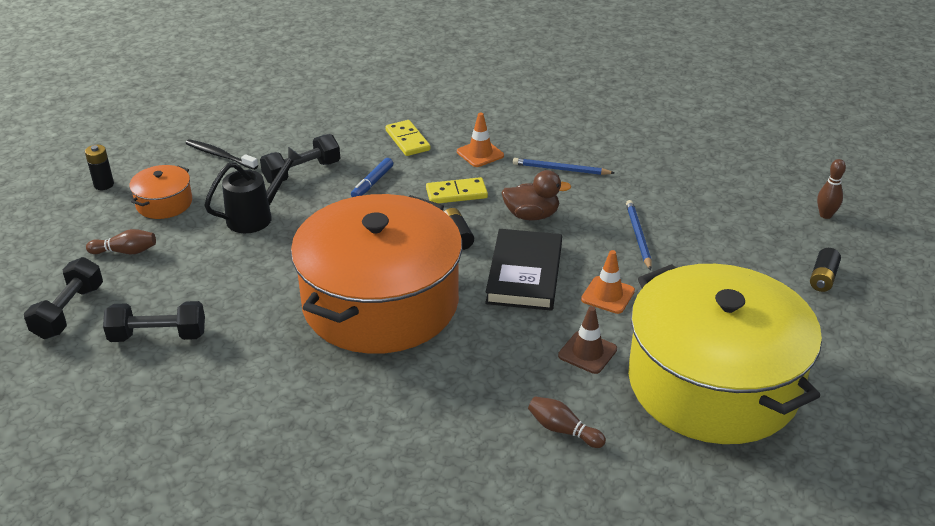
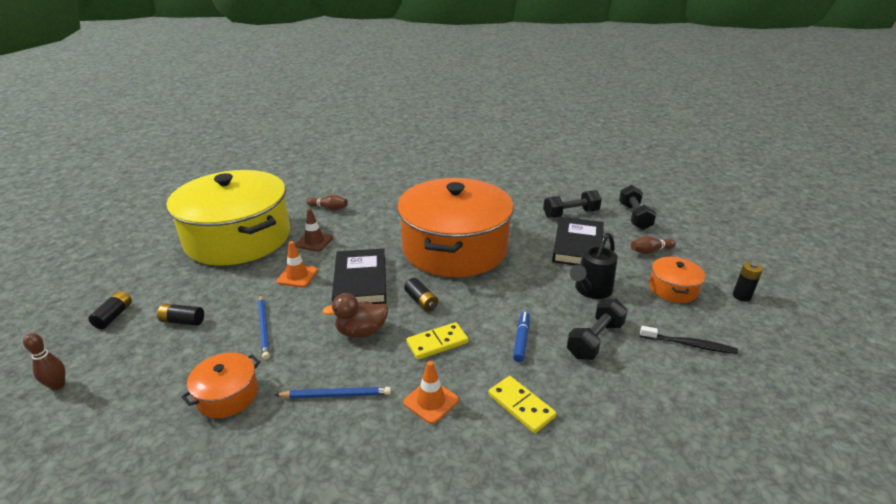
camera: 165 degrees right, 5 degrees down
none -> black battery [157,304,204,326]
none -> orange pot [181,352,261,418]
none -> black book [552,217,604,265]

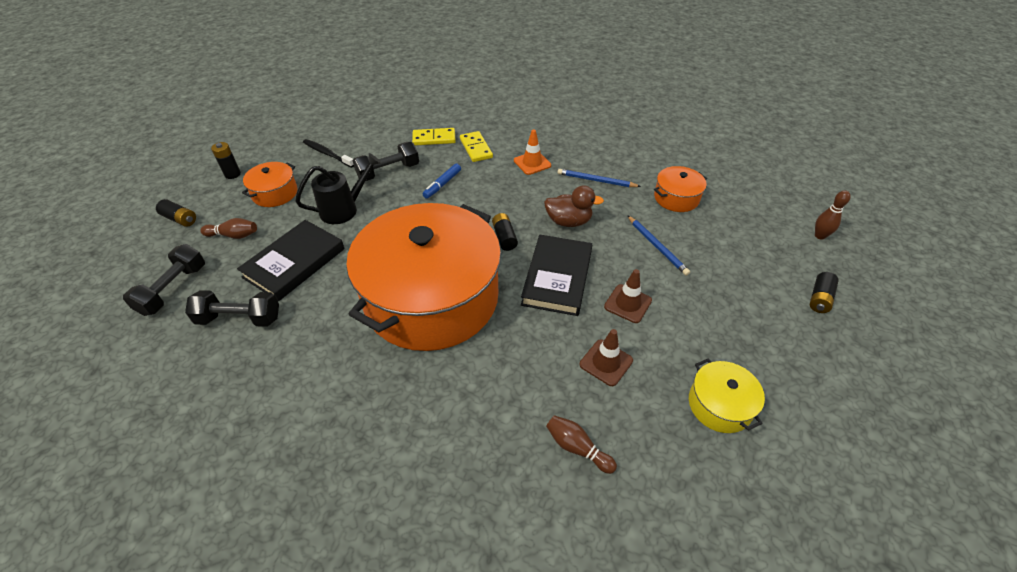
camera: 160 degrees left, 15 degrees up
black battery [157,304,204,326] -> black battery moved to [156,199,196,227]
yellow pot [166,170,290,266] -> yellow pot [689,359,765,433], size x0.40
blue pencil [258,295,270,360] -> blue pencil turned 150 degrees clockwise [627,215,690,276]
orange traffic cone [277,241,318,287] -> brown traffic cone [604,269,652,323]
yellow domino [406,322,468,360] -> yellow domino moved to [412,128,456,145]

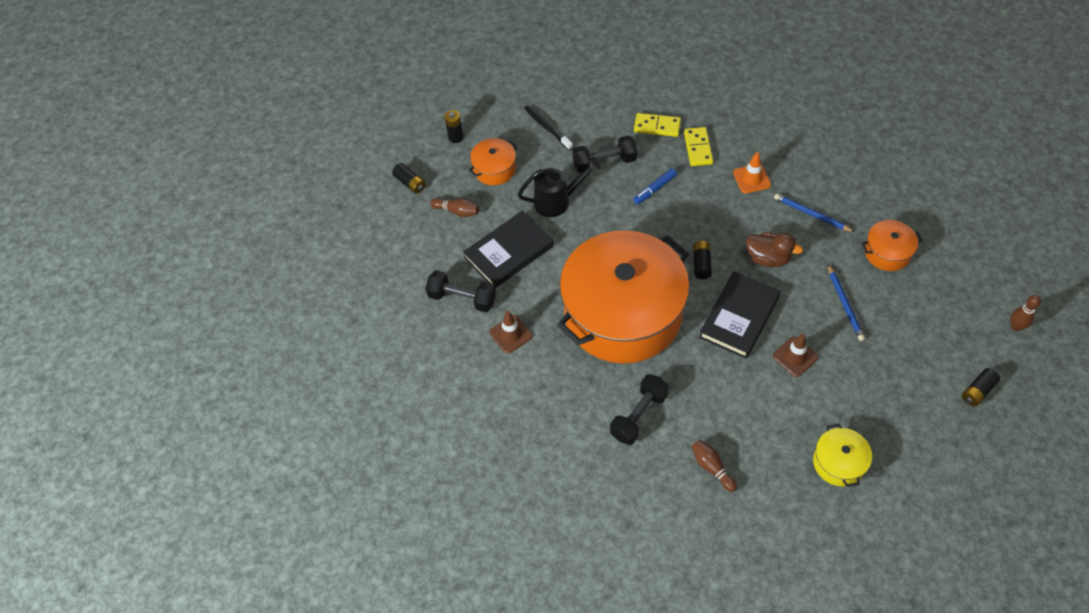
camera: 20 degrees right, 10 degrees up
black dumbbell [123,244,205,316] -> black dumbbell moved to [610,374,669,445]
brown traffic cone [580,329,633,386] -> brown traffic cone moved to [489,311,532,354]

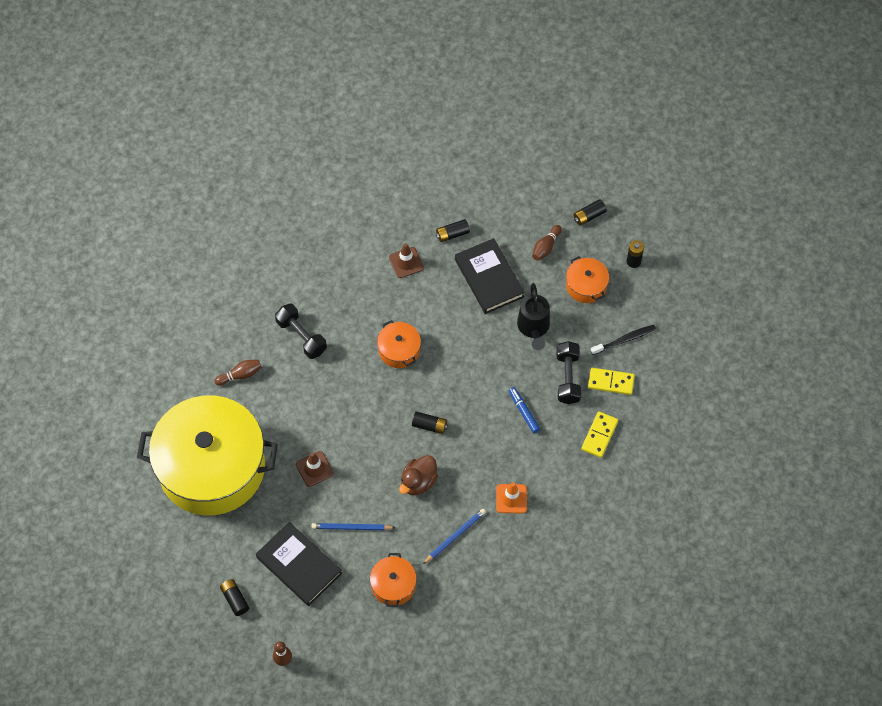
camera: 100 degrees right, 5 degrees up
black dumbbell [425,270,496,312] -> black battery [436,219,470,242]
orange pot [557,230,690,363] -> orange pot [377,320,421,368], size x0.40
yellow domino [684,127,713,166] -> yellow domino moved to [588,368,635,395]
black book [699,271,780,359] -> black book moved to [256,522,342,606]
yellow pot [813,424,872,487] -> yellow pot [137,395,278,515], size x2.49

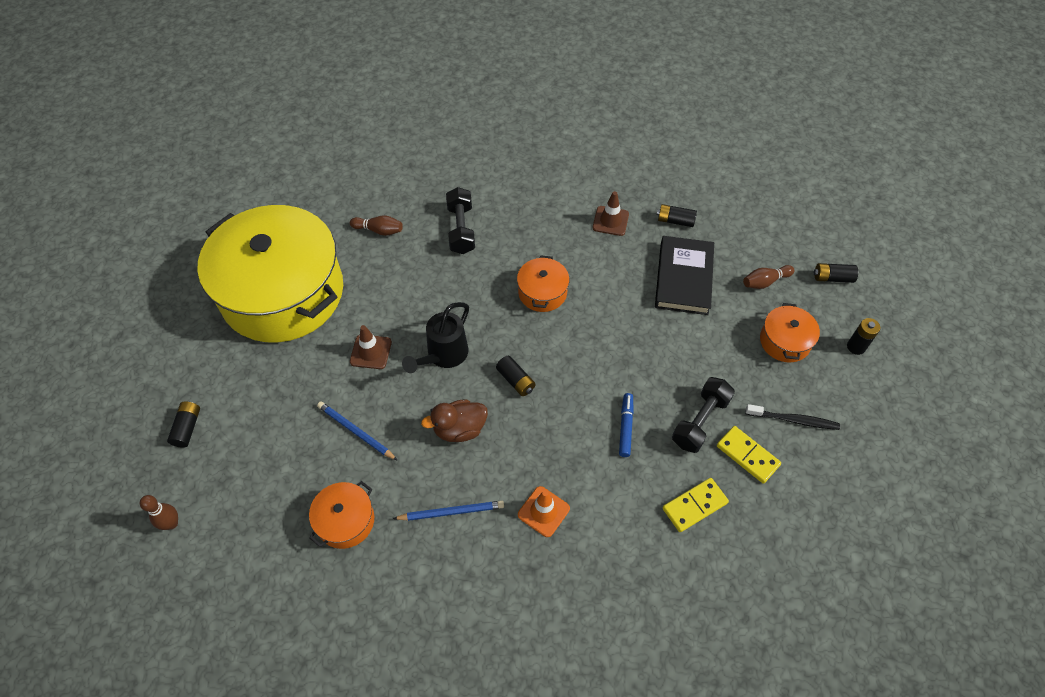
camera: 35 degrees right, 5 degrees down
black book [256,522,342,606] -> none
black watering can [517,283,550,350] -> black watering can moved to [402,302,469,373]

